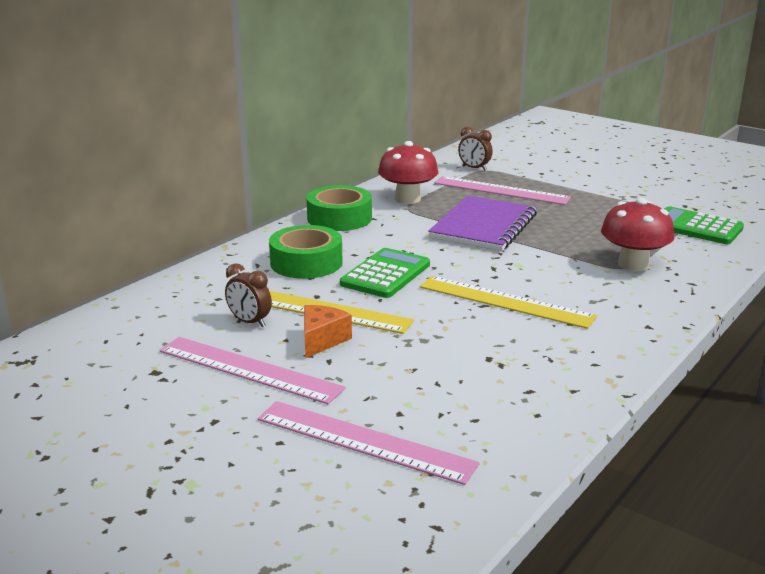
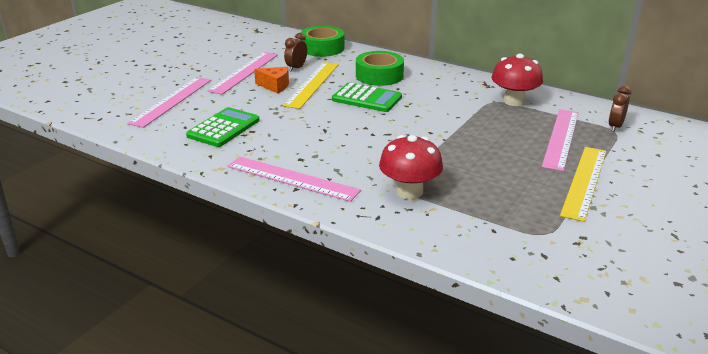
camera: 85 degrees right, 5 degrees up
green tape [306,185,372,231] -> green tape moved to [300,26,344,57]
yellow ruler [420,276,597,329] -> yellow ruler moved to [560,147,606,222]
purple notebook [428,196,537,251] -> none
green calculator [665,206,744,244] -> green calculator moved to [186,107,260,147]
none -> pink ruler [227,157,361,202]

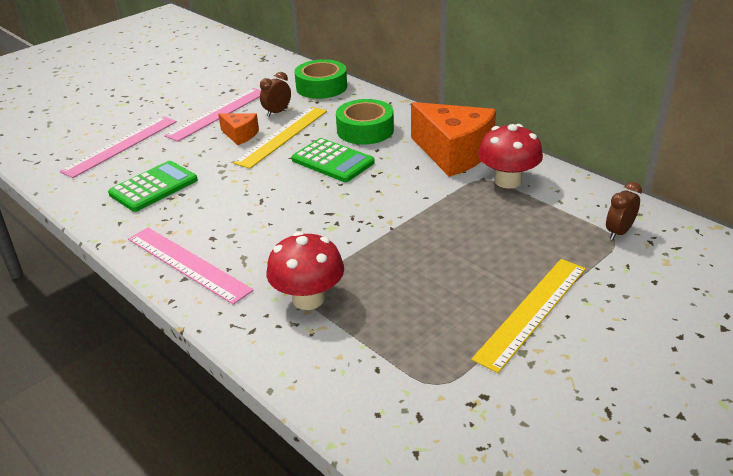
camera: 15 degrees right, 5 degrees up
pink ruler [542,109,579,171] -> none
none -> orange cheese [411,102,496,177]

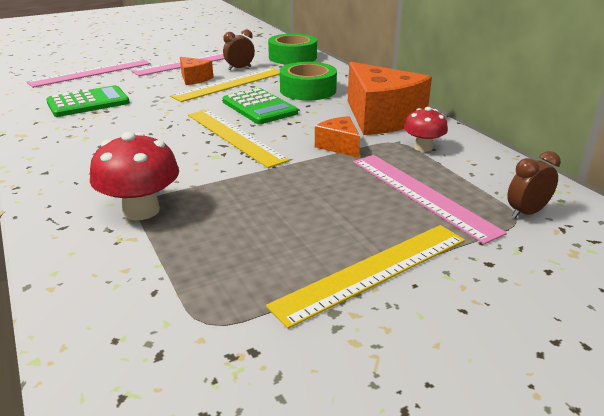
camera: 15 degrees right, 5 degrees down
pink ruler [128,228,254,305] -> pink ruler moved to [353,155,507,244]
red mushroom [478,124,543,189] -> red mushroom [404,107,448,152], size x0.62
none -> yellow ruler [188,109,290,168]
none -> orange cheese [315,116,360,158]

